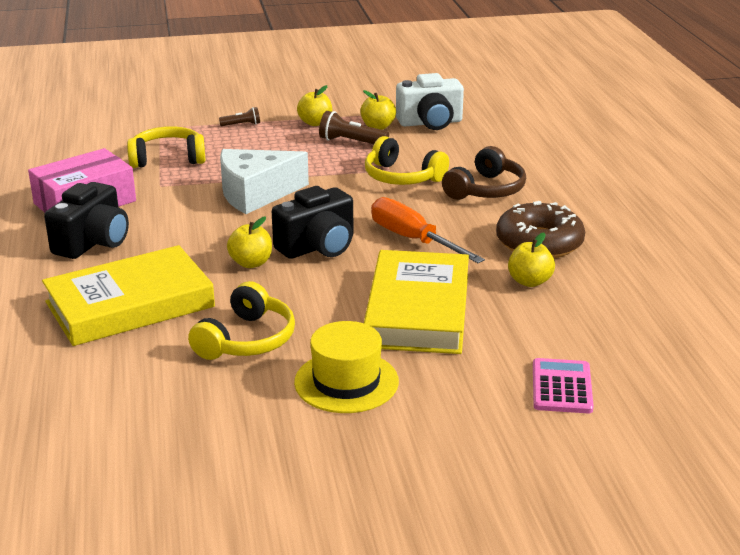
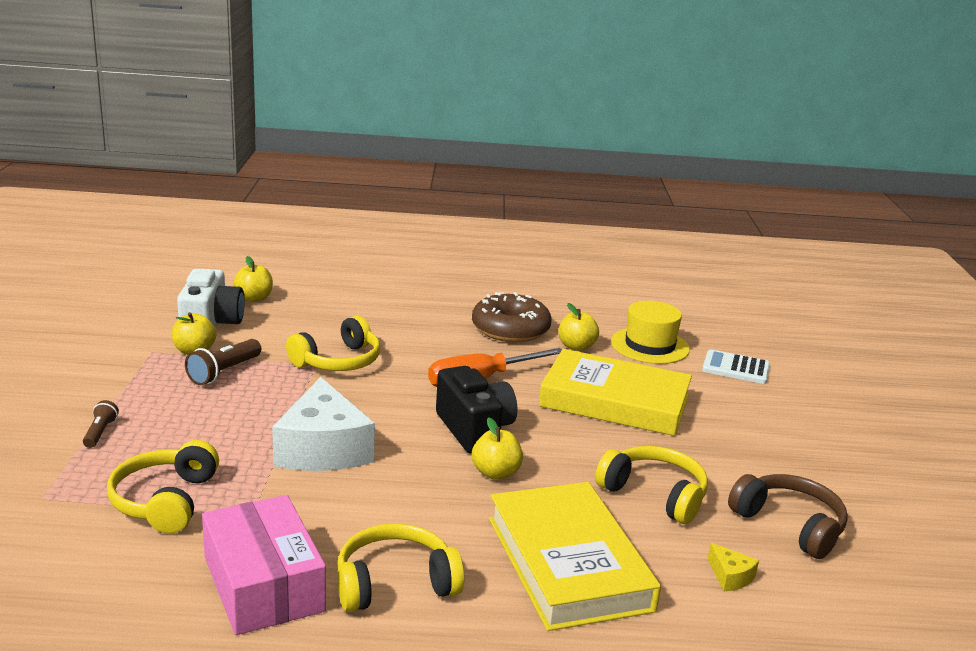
camera: 80 degrees left, 5 degrees down
black camera [44,182,129,259] -> yellow headphones [337,523,465,612]
yellow hat [294,321,399,413] -> yellow hat moved to [611,301,690,364]
yellow apple [297,85,332,126] -> yellow apple moved to [233,256,273,302]
brown headphones [442,146,526,200] -> brown headphones moved to [728,474,848,559]
pink calculator [533,358,594,413] -> white calculator [702,349,770,384]
none -> yellow cheese [708,543,759,591]

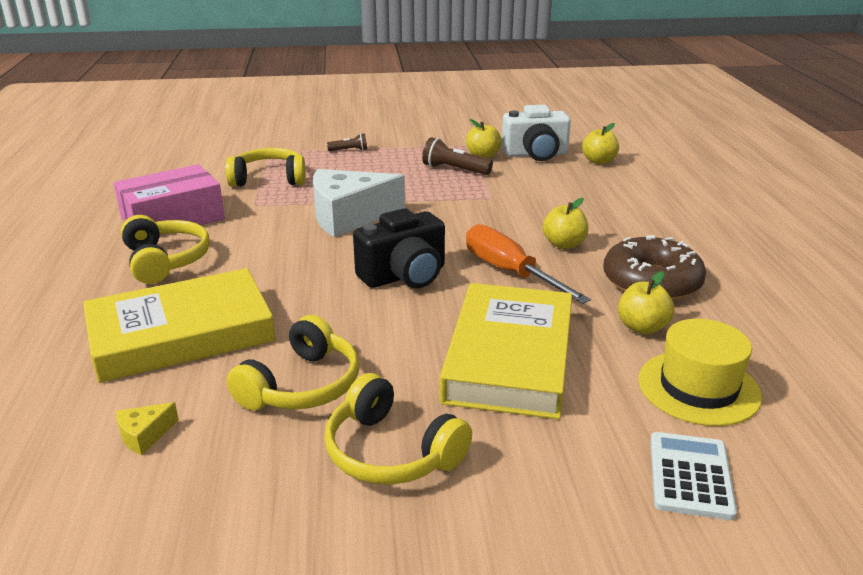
camera: 85 degrees right, 5 degrees up
yellow headphones [286,316,380,371] -> yellow headphones moved to [324,373,472,485]
yellow apple [472,418,523,480] -> yellow apple moved to [543,198,589,249]
brown headphones [728,474,848,559] -> none

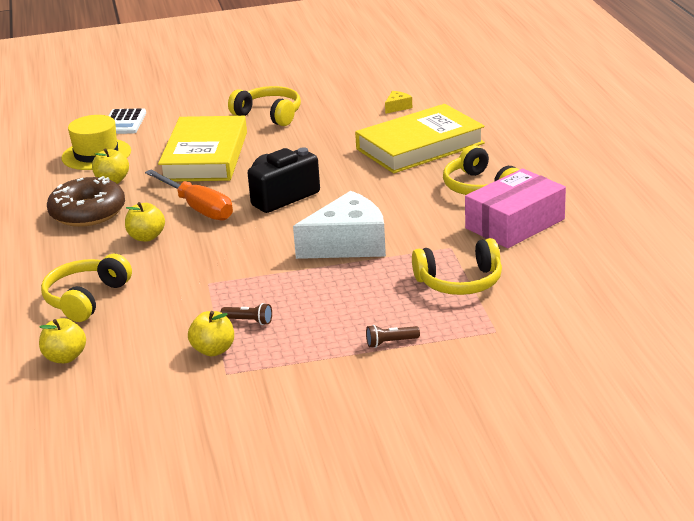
camera: 175 degrees right, 0 degrees up
yellow headphones [227,315,359,410] -> yellow headphones moved to [41,254,132,322]
brown flashlight [422,137,493,175] -> brown flashlight [221,303,272,325], size x0.61
white camera [501,105,571,161] -> none

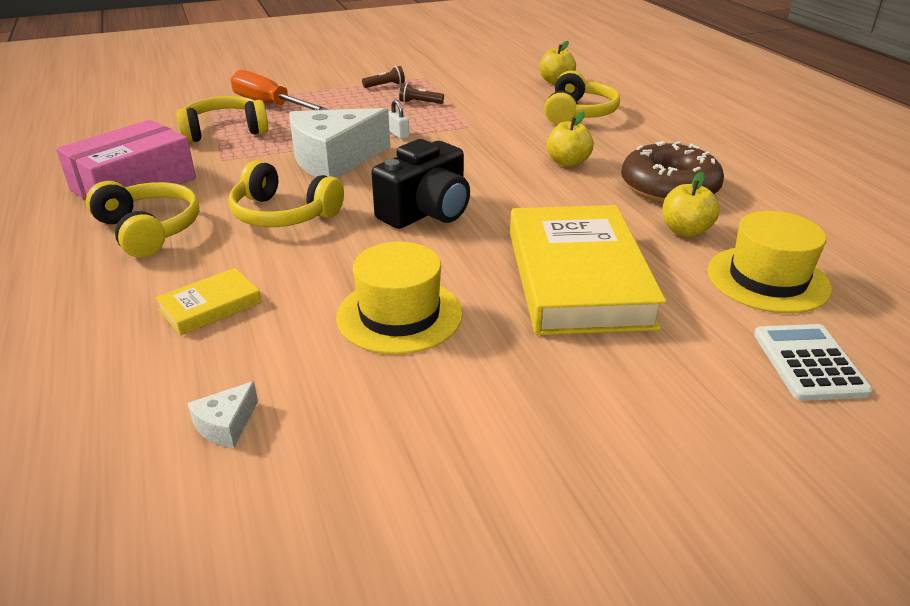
camera: 170 degrees right, 5 degrees up
orange screwdriver [145,169,233,221] -> orange screwdriver moved to [231,70,329,110]
yellow apple [188,311,234,356] -> none
yellow headphones [228,86,301,126] -> yellow headphones moved to [229,161,344,227]
yellow book [355,104,485,173] -> yellow book [155,268,262,335], size x0.45
brown flashlight [366,325,420,348] -> brown flashlight moved to [362,66,405,88]
yellow cheese [385,91,412,114] -> white cheese [187,381,258,448]
none -> yellow hat [336,242,463,355]
none -> white padlock [388,100,409,139]

